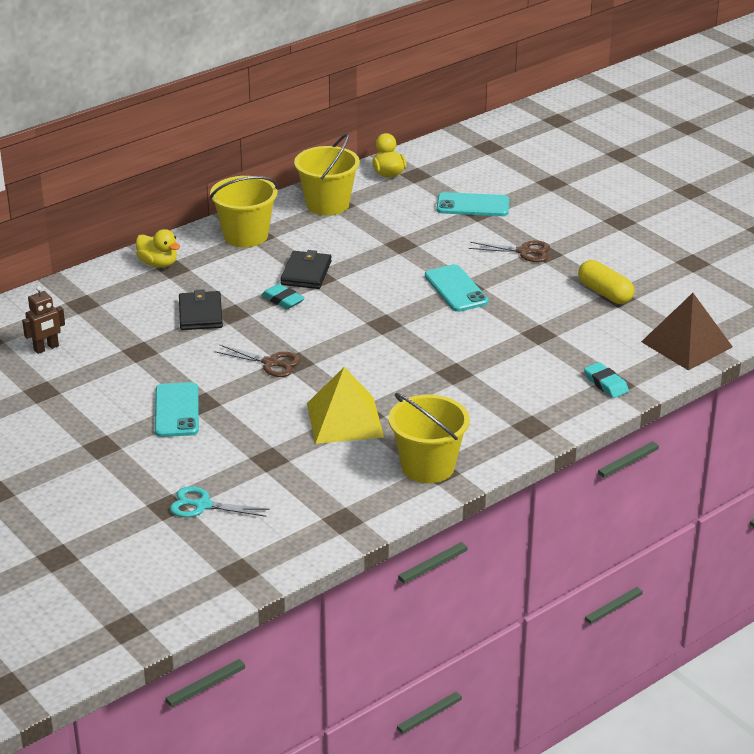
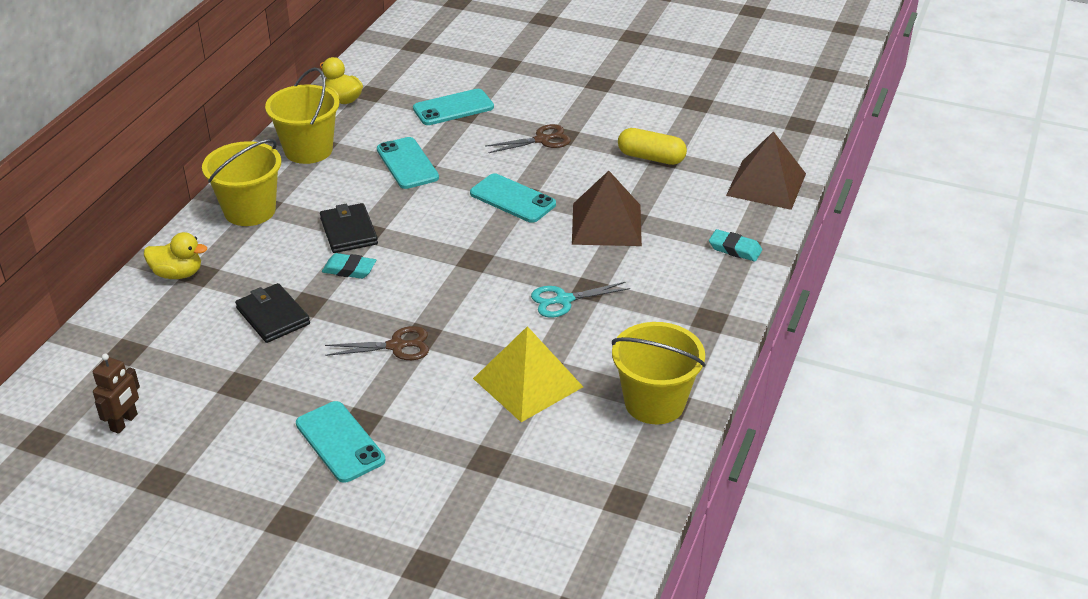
camera: 30 degrees left, 5 degrees up
turquoise scissors [170,486,270,517] -> turquoise scissors moved to [531,282,630,318]
none -> turquoise phone [377,137,439,189]
none -> brown pyramid [572,171,642,246]

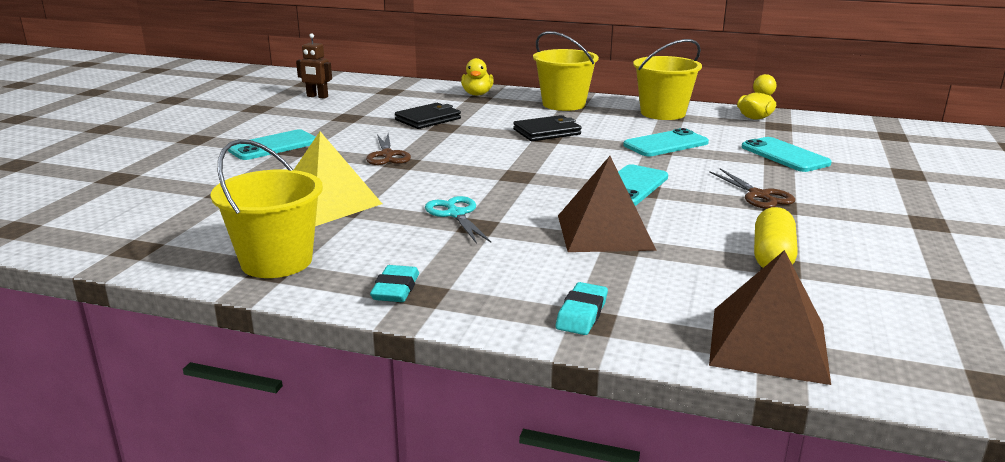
camera: 85 degrees right, 15 degrees down
turquoise eraser [322,253,376,279] -> turquoise eraser moved to [370,265,419,302]

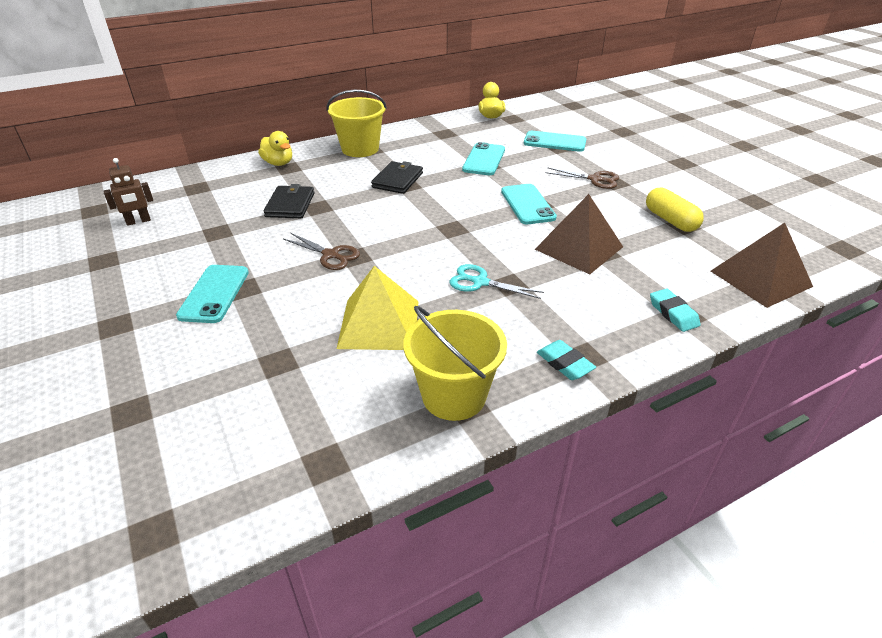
camera: 45 degrees left, 15 degrees up
yellow bucket [633,39,702,120] -> none

